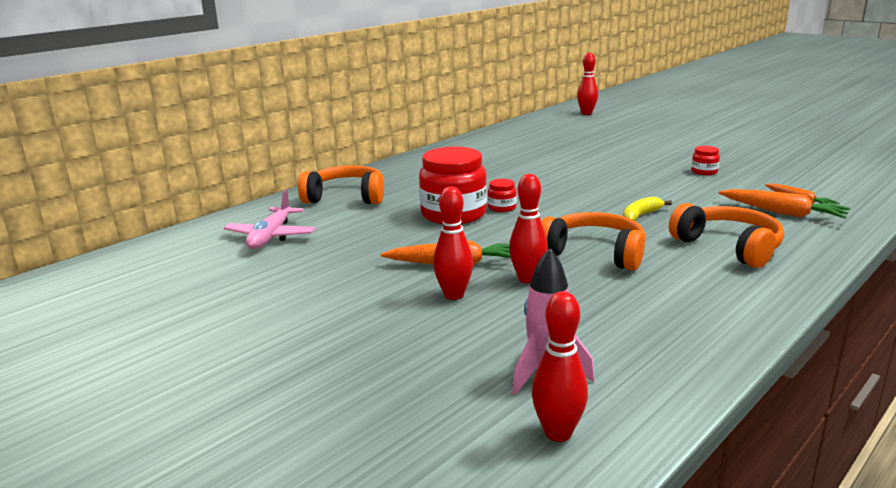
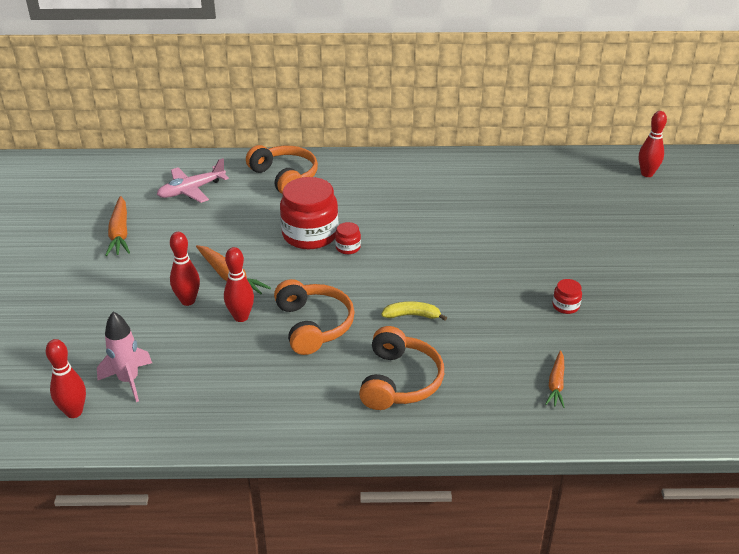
camera: 45 degrees right, 15 degrees up
orange carrot [719,189,850,219] -> orange carrot moved to [105,196,130,256]

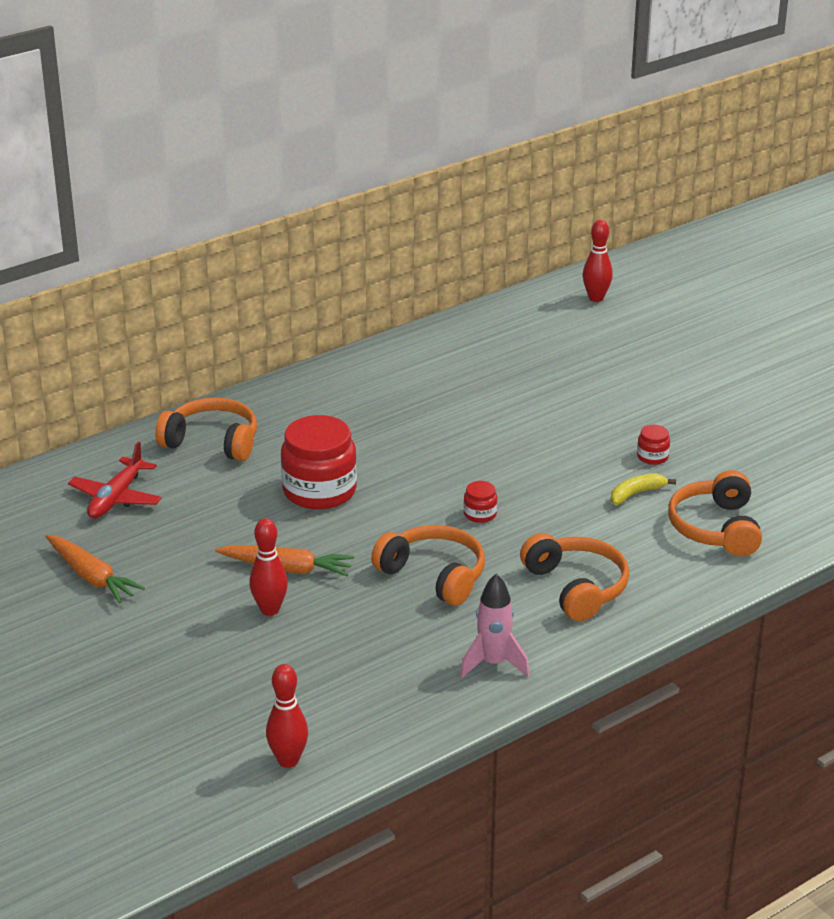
camera: 35 degrees left, 5 degrees down
pink rocket [97,312,152,402] -> pink rocket moved to [460,573,530,678]
pink plane [157,158,229,203] -> red plane [68,442,162,518]
red bowling pin [224,247,254,322] -> none
red jar [335,222,361,254] -> red jar moved to [464,481,497,523]
yellow banana [381,301,447,321] -> yellow banana moved to [611,473,676,505]
orange carrot [545,350,564,408] -> orange headphones [668,470,762,556]

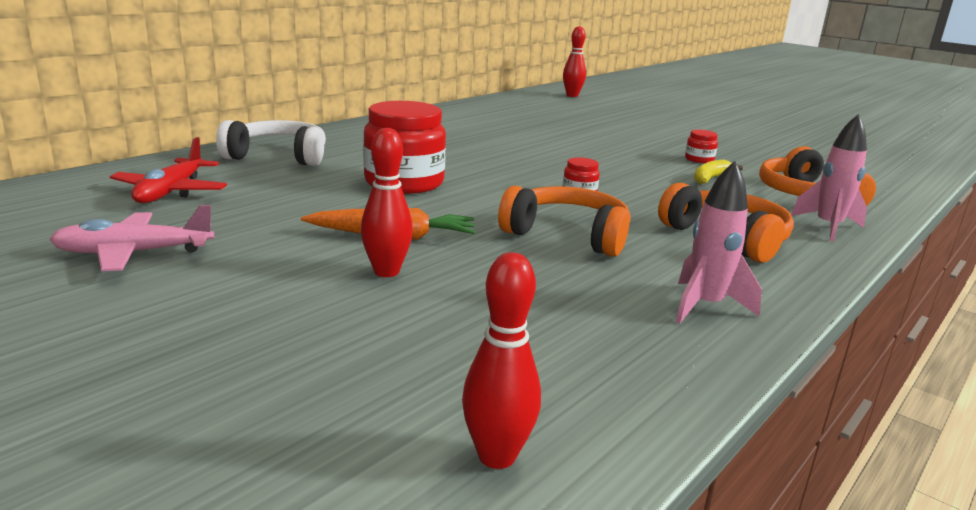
camera: 15 degrees left, 10 degrees down
orange carrot [45,535,145,603] -> pink plane [49,205,214,271]
orange headphones [155,398,257,461] -> white headphones [216,120,326,166]
none -> pink rocket [791,114,867,242]

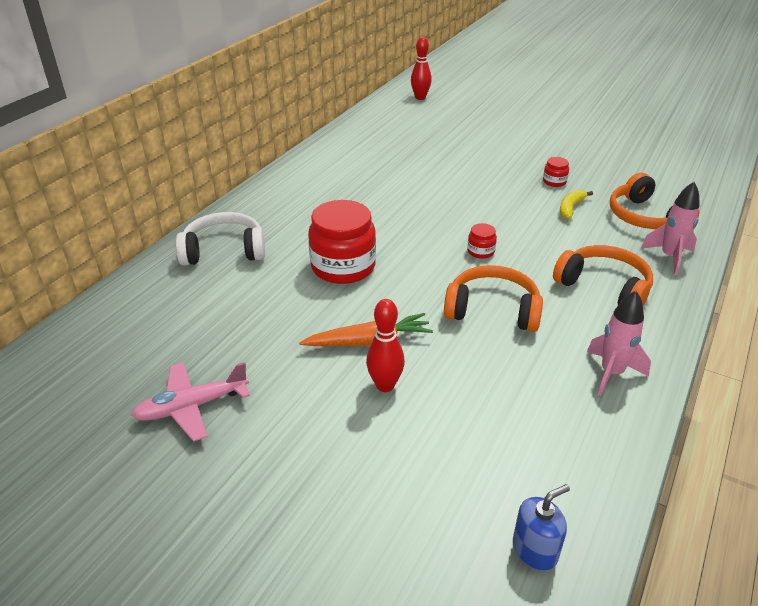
camera: 10 degrees left, 15 degrees up
red plane [110,137,227,203] -> none
red bowling pin [462,253,541,469] -> blue soap dispenser [513,484,570,571]

